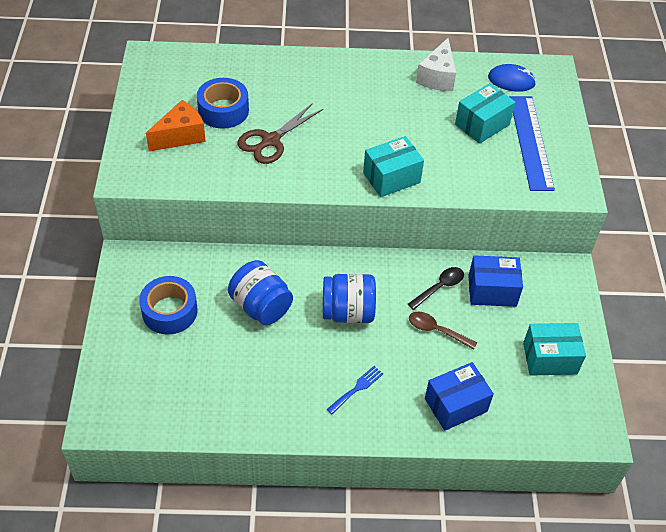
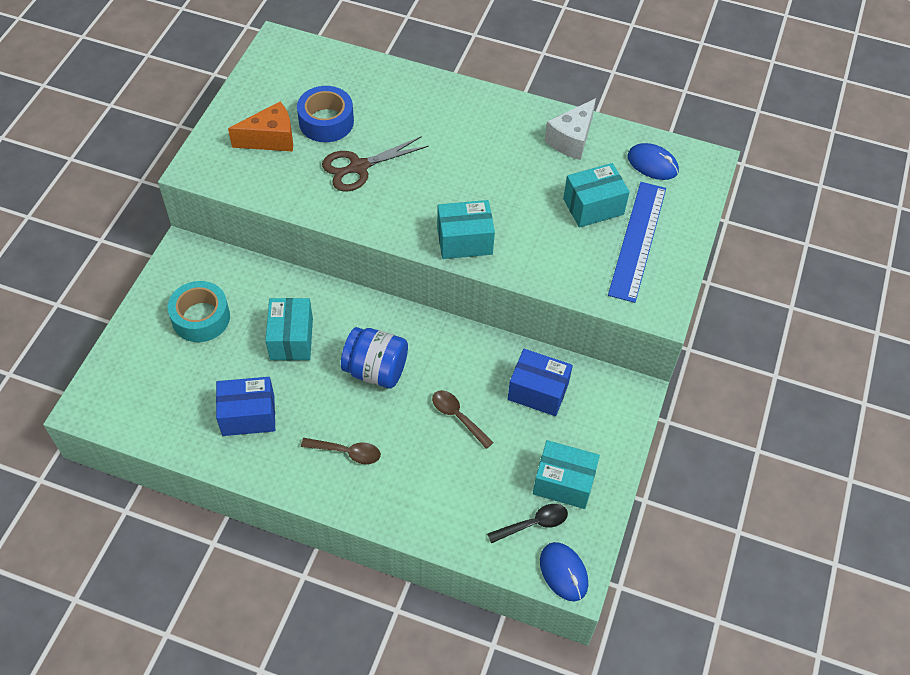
camera: 20 degrees right, 5 degrees up
blue tape [139,276,198,335] -> turquoise tape [168,281,230,342]
blue jar [228,260,293,325] -> turquoise box [265,298,313,360]
blue fork [327,366,383,414] -> brown spoon [301,438,381,464]
black spoon [408,267,464,310] -> black spoon moved to [487,504,568,543]
blue box [425,362,494,431] -> blue box moved to [216,377,275,436]
none -> blue mouse [540,542,588,601]

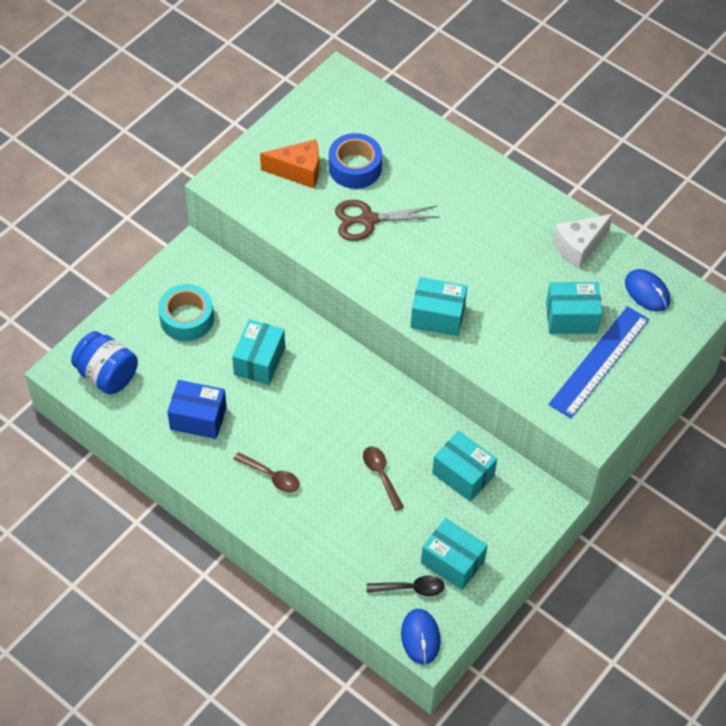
camera: 20 degrees right, 0 degrees up
blue jar [341,327,408,389] -> blue jar moved to [71,331,138,394]
blue box [508,349,573,416] -> turquoise box [432,431,497,501]

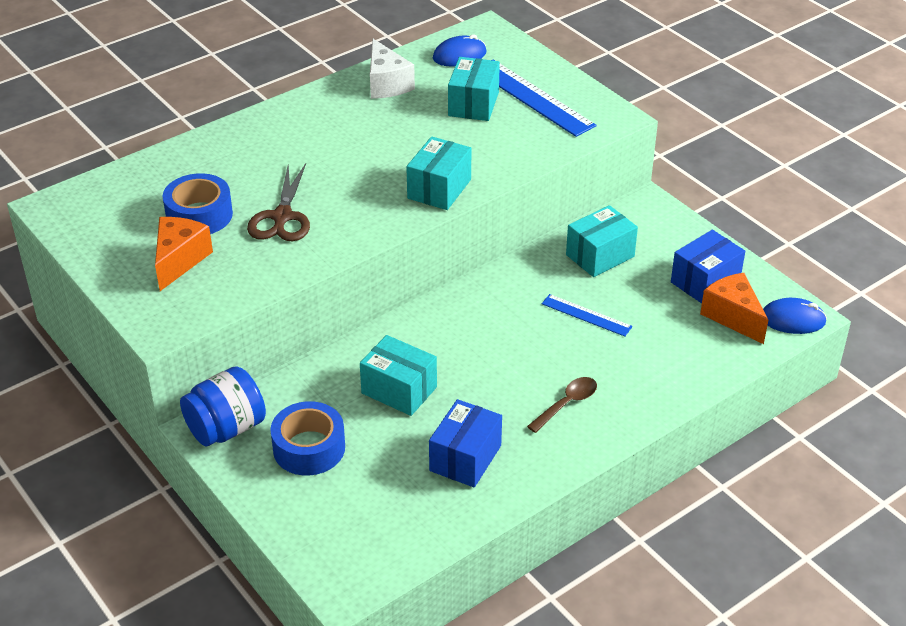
camera: 75 degrees left, 15 degrees down
blue jar [71,331,138,394] -> blue jar moved to [180,367,266,446]
turquoise tape [158,284,214,341] -> blue tape [270,401,345,476]
brown spoon [363,446,404,511] -> blue ruler [542,294,633,337]
black spoon [366,575,445,596] -> orange cheese [700,273,768,344]
turquoise box [421,518,488,590] -> blue box [671,230,745,303]

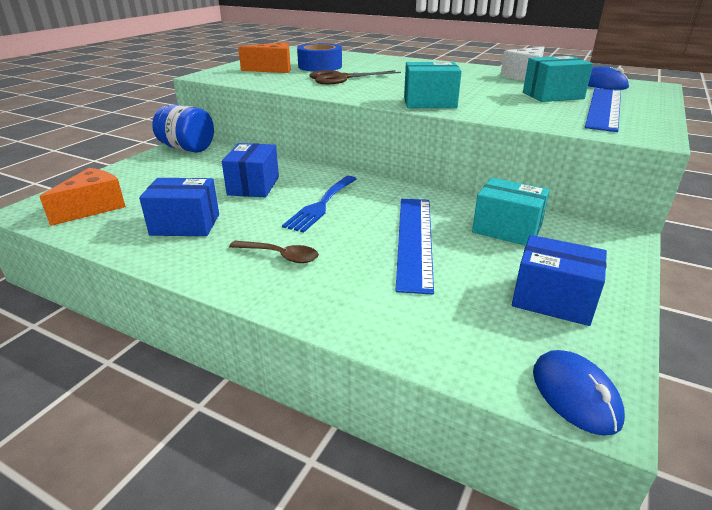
camera: 65 degrees right, 10 degrees down
blue tape [270,401,345,476] -> none
turquoise box [360,335,437,416] -> blue box [222,143,279,197]
blue ruler [542,294,633,337] -> blue ruler [396,199,434,295], size x1.81
orange cheese [700,273,768,344] -> orange cheese moved to [39,168,126,226]
none -> blue fork [282,176,356,233]

